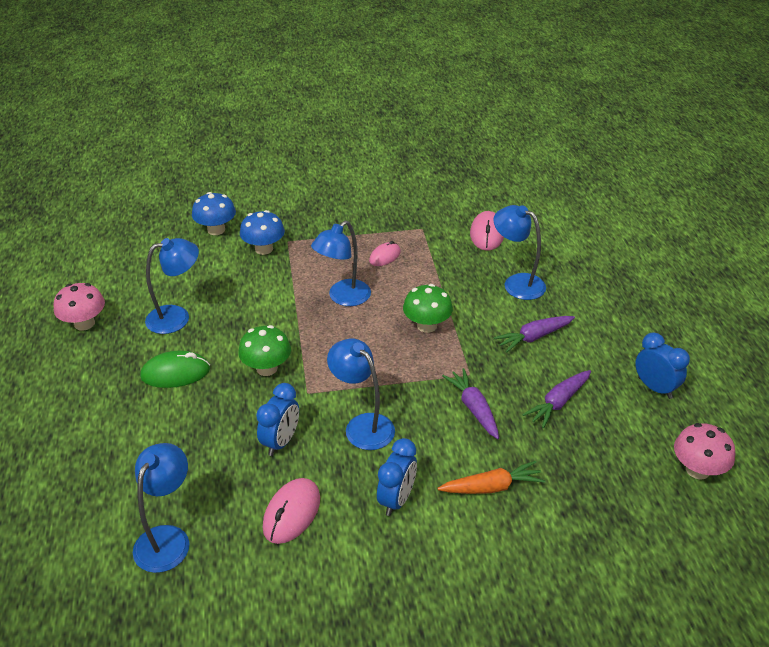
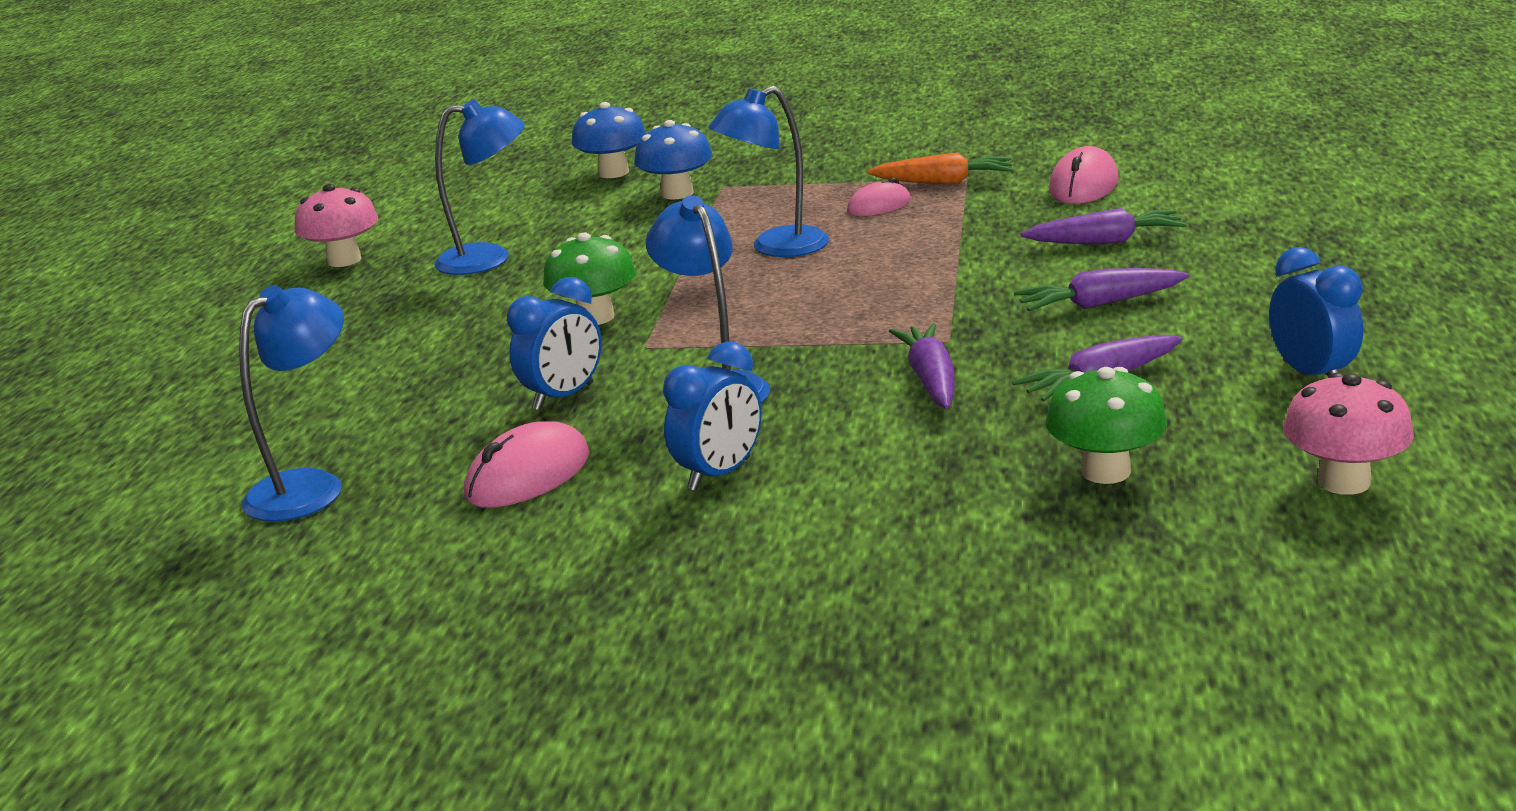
camera: 20 degrees right, 15 degrees down
green mouse [140,351,210,388] -> none
green mushroom [403,284,453,333] -> green mushroom moved to [1046,367,1167,484]
orange carrot [438,461,545,494] -> orange carrot moved to [867,152,1013,184]
blue lamp [493,205,546,300] -> purple carrot [1021,208,1187,244]

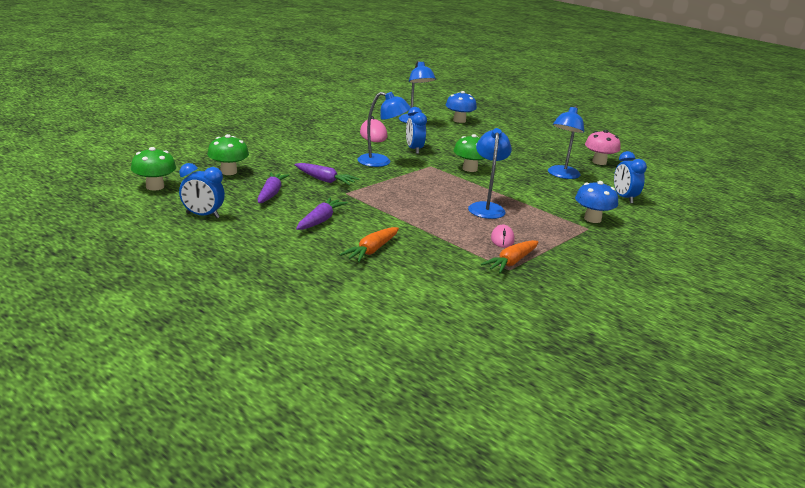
camera: 120 degrees right, 0 degrees up
blue mushroom [572,102,646,178] -> blue mushroom moved to [446,91,477,123]
blue clock [663,342,762,491] -> blue clock moved to [614,151,647,204]
purple carrot [1021,208,1187,244] -> orange carrot [339,227,399,262]
pink mouse [1049,146,1118,204] -> none
pink mushroom [1283,372,1414,495] -> green mushroom [131,147,176,190]

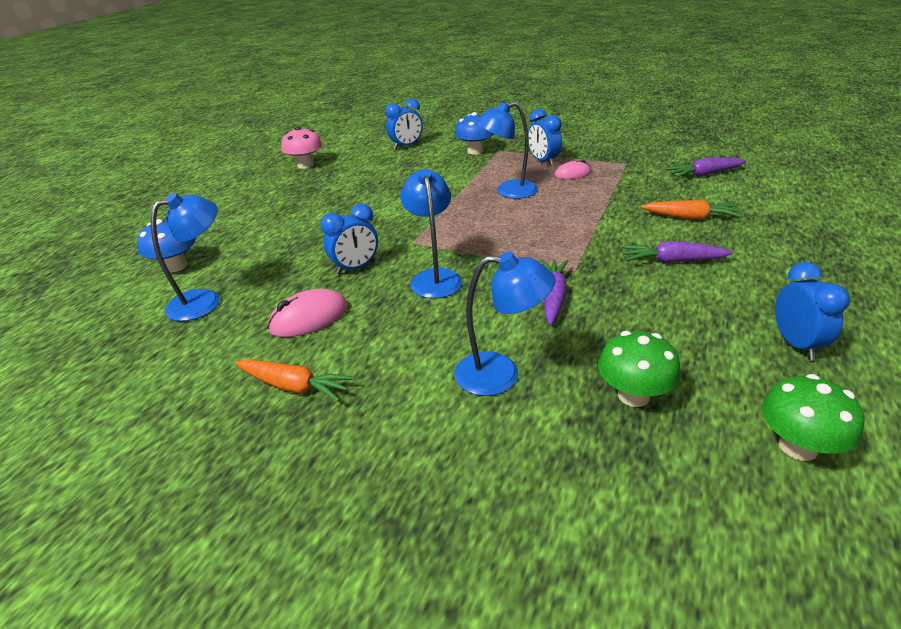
camera: 105 degrees left, 10 degrees up
purple carrot [258,172,289,203] -> purple carrot moved to [665,157,746,178]
green mushroom [454,134,485,172] -> none
orange carrot [481,240,538,273] -> orange carrot moved to [235,359,355,402]
blue lamp [548,106,584,179] -> blue lamp moved to [454,252,556,396]
none -> blue clock [528,109,562,166]

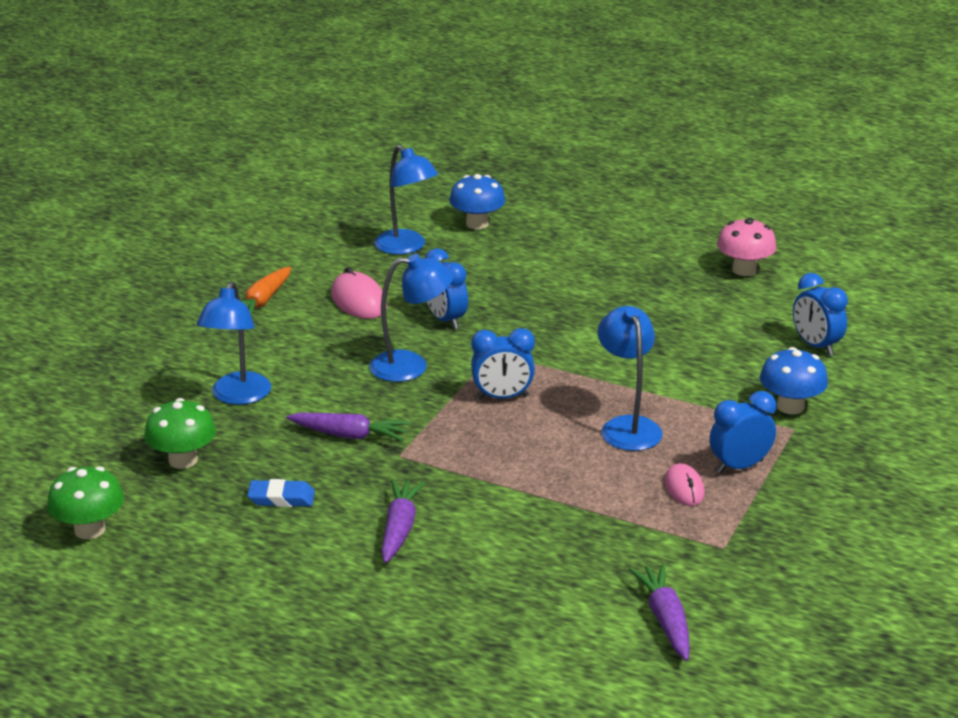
camera: 90 degrees right, 5 degrees down
orange carrot [641,200,742,220] -> none
blue clock [775,262,850,360] -> blue clock moved to [471,328,535,399]
none -> blue eraser [247,479,315,507]

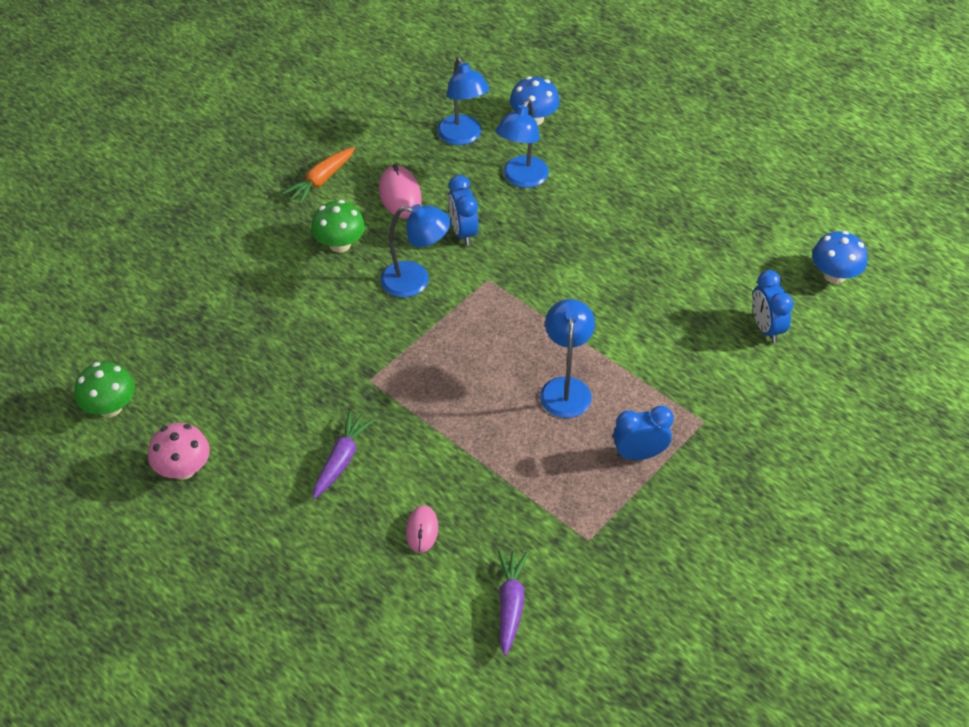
camera: 15 degrees right, 20 degrees up
green mushroom [144,398,216,469] -> green mushroom moved to [311,200,365,253]
blue lamp [197,281,271,405] -> blue lamp moved to [496,99,549,188]
blue eraser [247,479,315,507] -> none
purple carrot [286,413,410,441] -> none
blue clock [471,328,535,399] -> none
pink mouse [665,463,705,506] -> pink mouse moved to [406,505,438,553]
pink mushroom [717,218,777,276] -> pink mushroom moved to [148,423,210,480]
blue mushroom [760,347,828,414] -> blue mushroom moved to [812,231,868,284]

